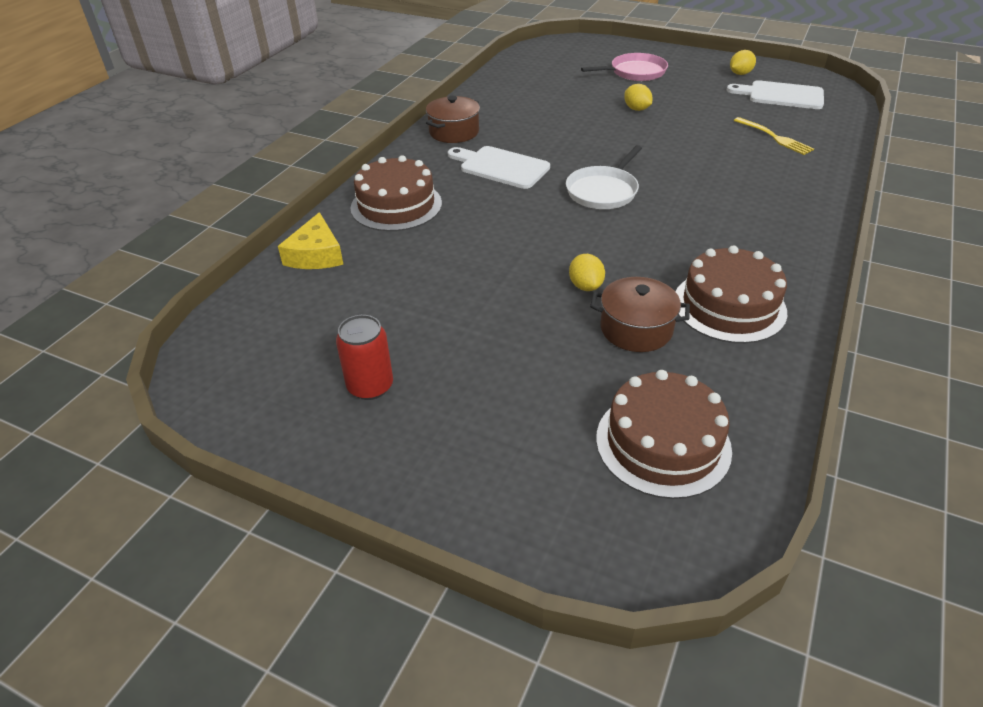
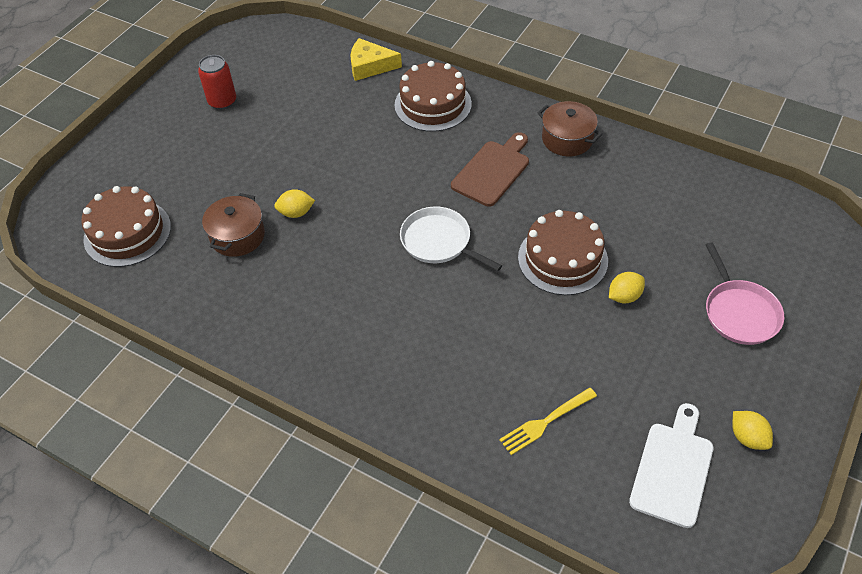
camera: 95 degrees right, 10 degrees up
white cutting board [448,146,550,189] -> brown cutting board [451,132,529,207]
brown cake [676,245,787,343] -> brown cake moved to [518,210,608,295]

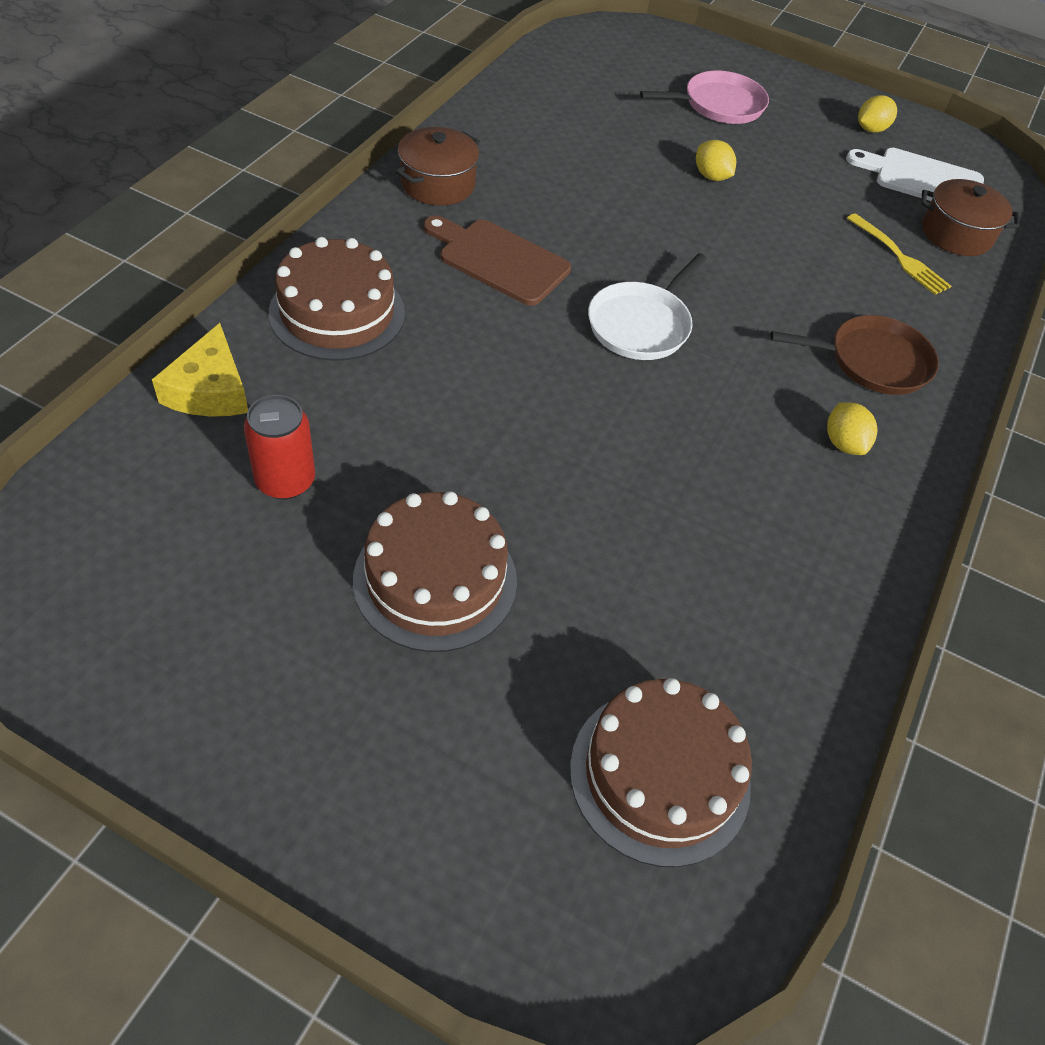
camera: 100 degrees left, 0 degrees up
red can [198,55,236,110] -> red can moved to [244,395,315,500]
brown pot [202,193,265,257] -> brown pot moved to [921,179,1019,256]
yellow lemon [274,189,315,218] -> yellow lemon moved to [827,402,877,455]
brown cake [518,210,608,295] -> brown cake moved to [353,491,517,652]
none -> brown pan [770,315,939,395]

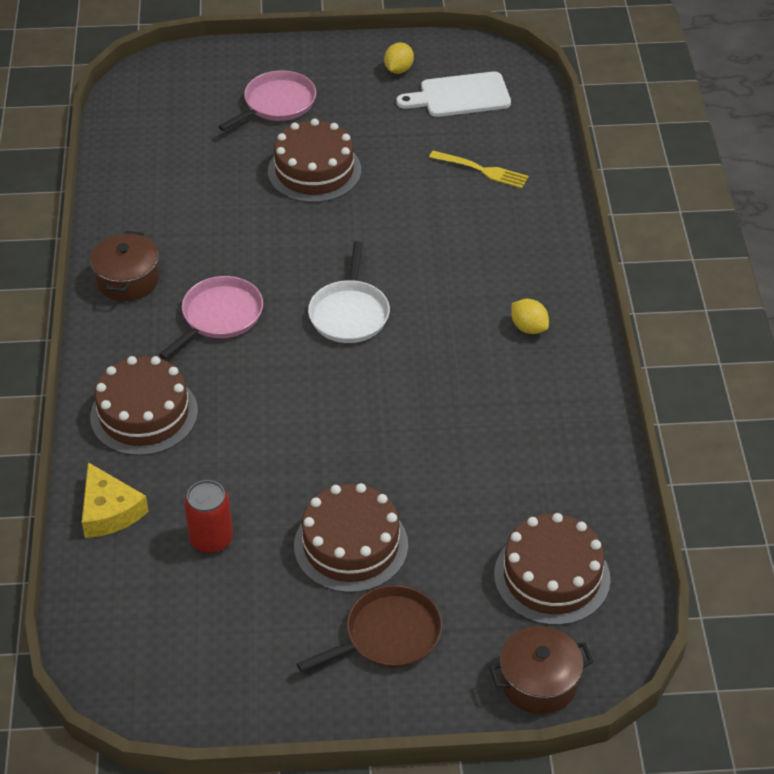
camera: 25 degrees left, 5 degrees down
brown cutting board [424,216,571,306] -> pink pan [159,276,263,359]
yellow lemon [696,140,736,181] -> brown cake [268,118,361,203]
brown pan [770,315,939,395] -> brown pan moved to [297,585,442,672]
brown pot [921,179,1019,256] -> brown pot moved to [489,626,594,714]

